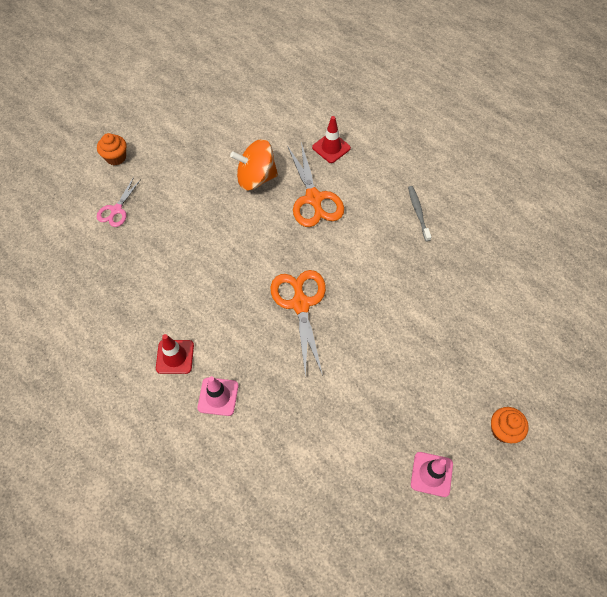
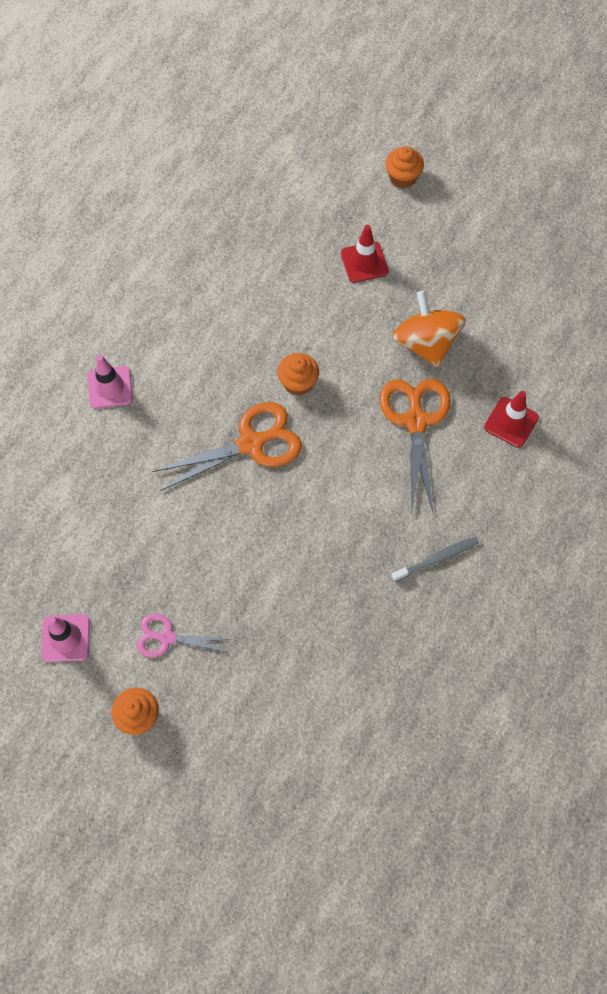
camera: 75 degrees right, 5 degrees up
pink scissors [97,177,141,227] -> pink scissors moved to [137,614,229,657]
red traffic cone [156,334,194,374] -> red traffic cone moved to [341,225,389,283]
orange scissors [287,142,344,227] -> orange scissors turned 120 degrees clockwise [379,379,451,512]
none -> orange cupcake [277,353,319,396]

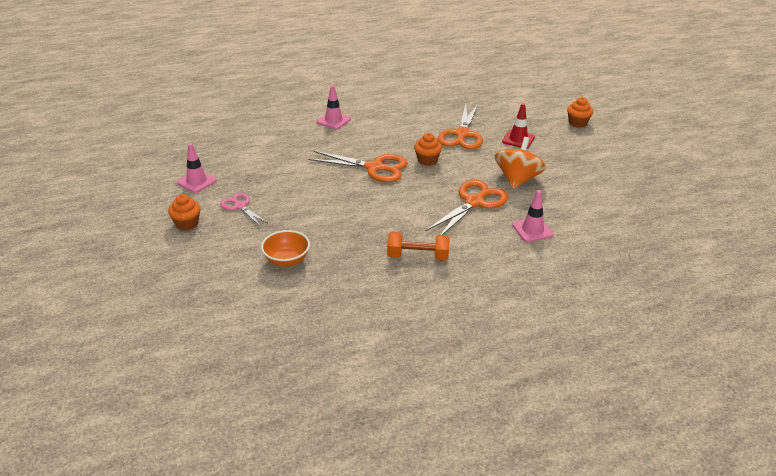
camera: 40 degrees right, 30 degrees down
grey toothbrush [391,536,479,582] -> orange dumbbell [387,232,450,261]
red traffic cone [484,391,539,448] -> pink traffic cone [512,190,553,242]
none -> orange bowl [261,230,310,267]
none -> orange scissors [438,104,483,149]

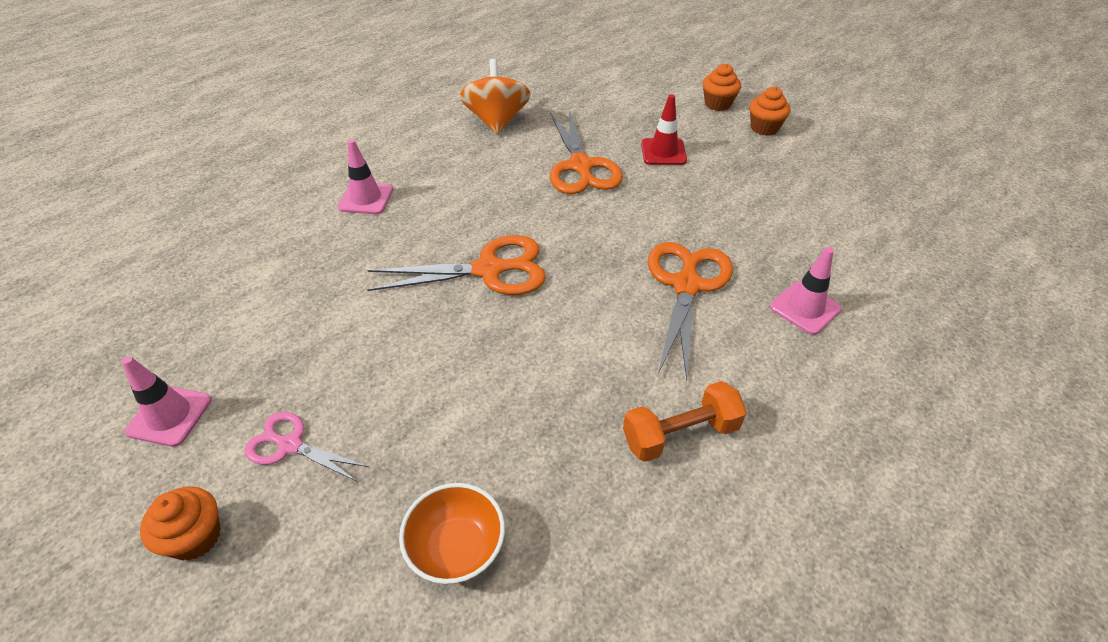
camera: 25 degrees left, 10 degrees up
orange cupcake [414,133,442,166] -> orange cupcake moved to [749,87,790,136]
orange spinning top [495,137,546,189] -> orange spinning top moved to [460,59,531,135]

